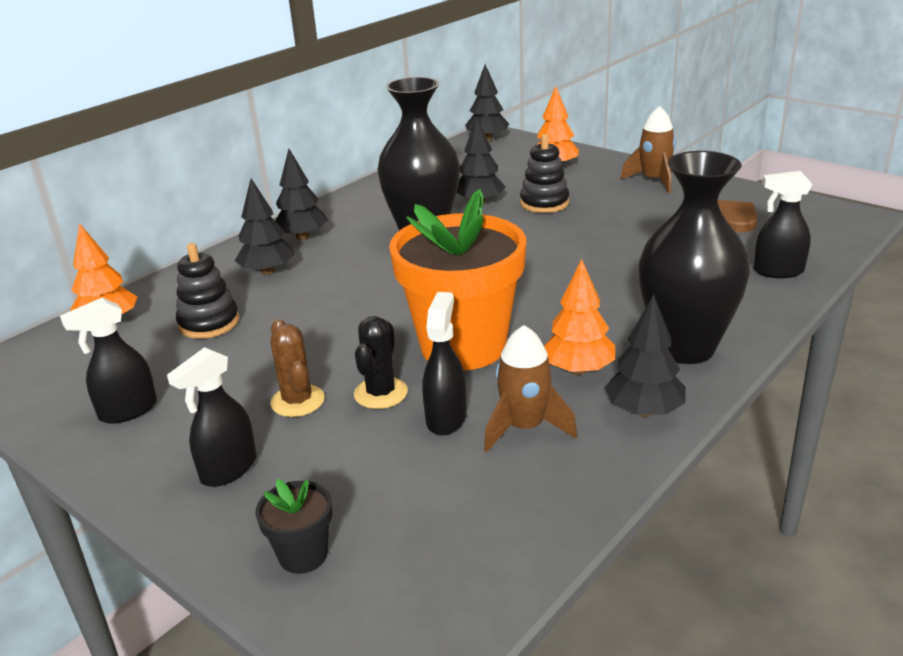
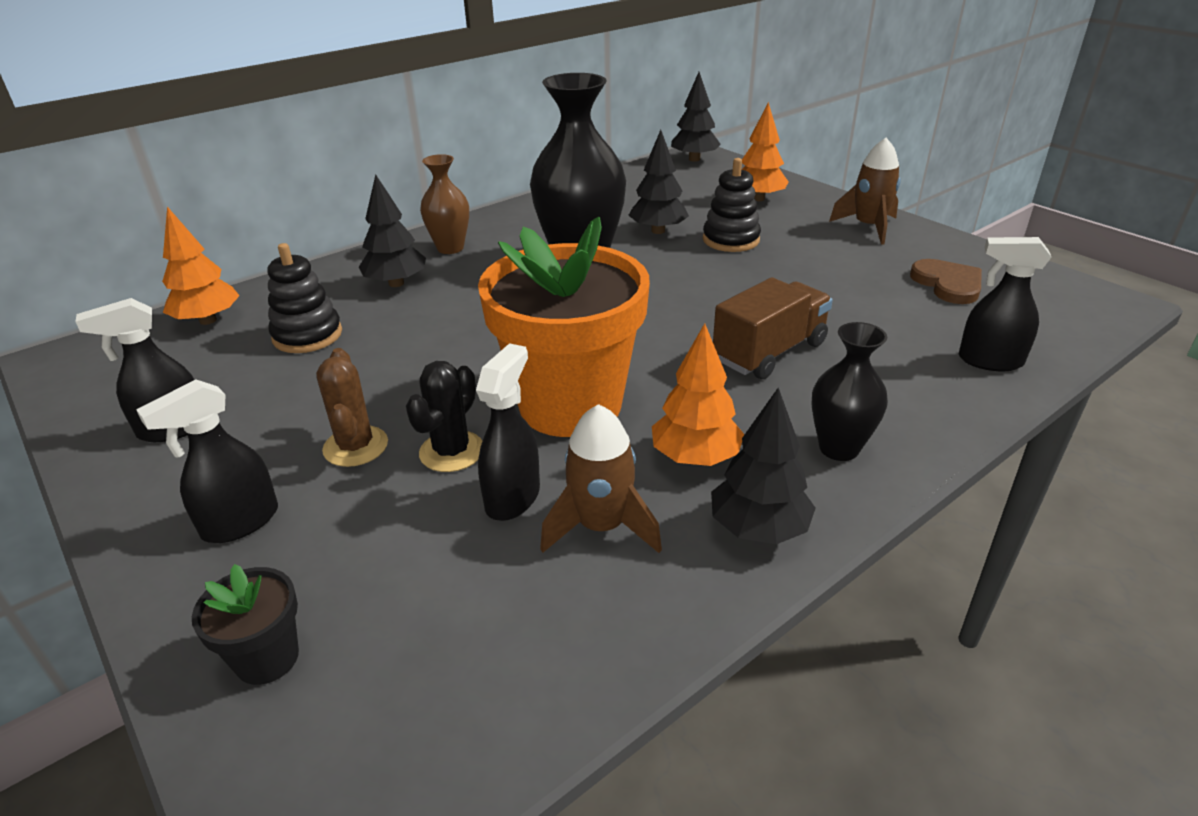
camera: 10 degrees right, 5 degrees up
black tree [275,149,328,240] -> brown vase [420,154,469,254]
black vase [639,151,750,364] -> black vase [812,322,888,461], size x0.54
none -> brown truck [713,277,833,379]

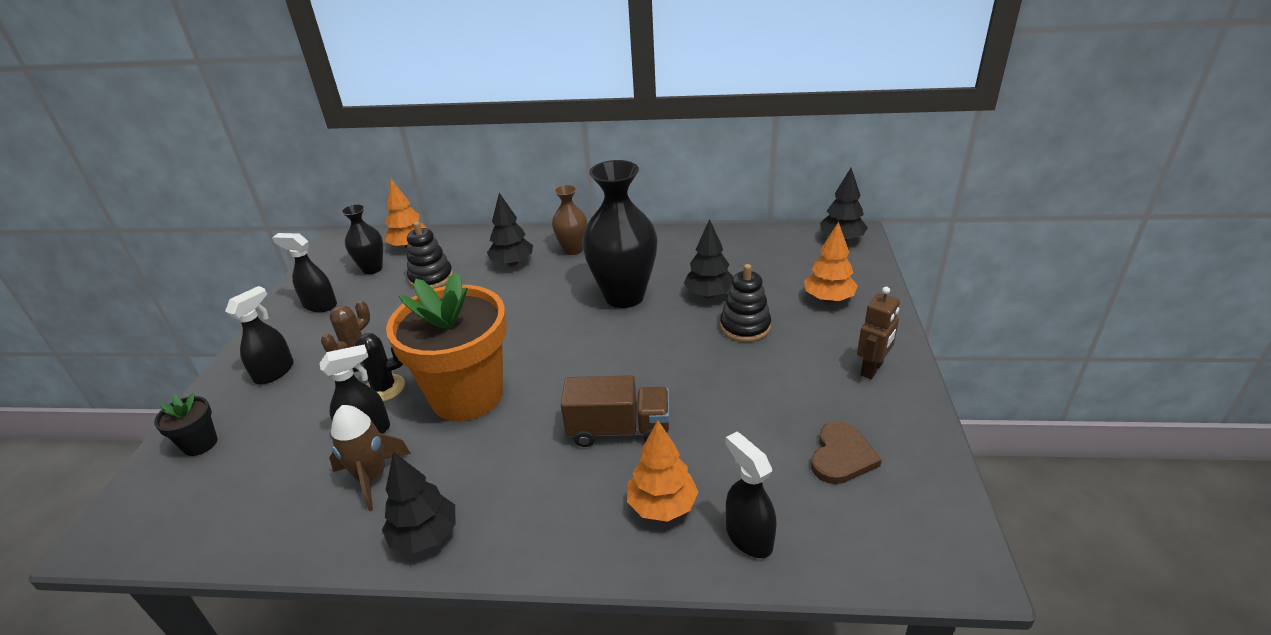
camera: 45 degrees right, 0 degrees up
black spray bottle [136,379,278,543] -> black spray bottle turned 120 degrees clockwise [225,286,294,384]
orange tree [652,323,745,466] -> orange tree moved to [627,420,698,522]
black vase [812,322,888,461] -> black vase moved to [341,204,383,274]
brown rocket [829,138,901,245] -> brown robot [857,287,900,379]

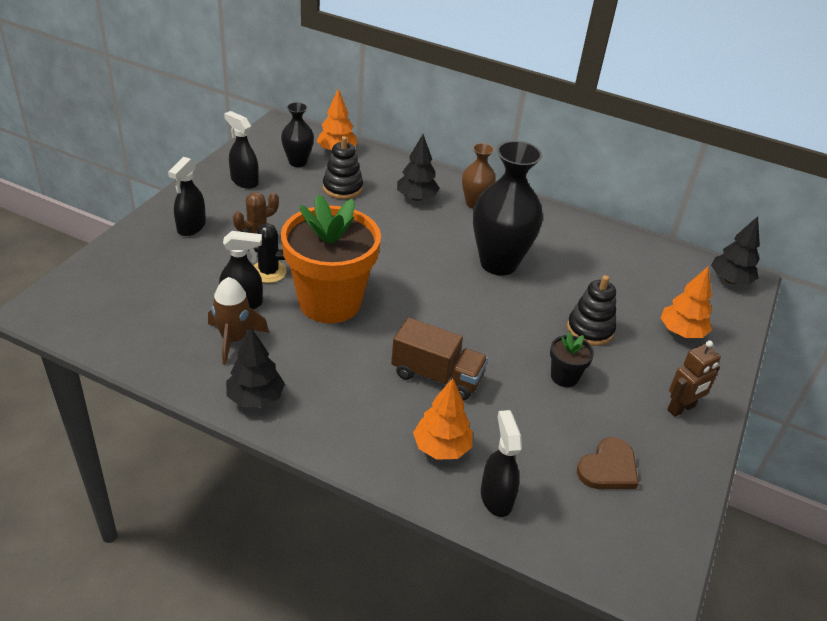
camera: 15 degrees right, 5 degrees up
black flower pot [154,393,217,456] -> black flower pot moved to [550,332,594,387]
black spray bottle [225,286,294,384] -> black spray bottle turned 150 degrees clockwise [168,157,206,236]
black tree [683,219,733,298] -> none

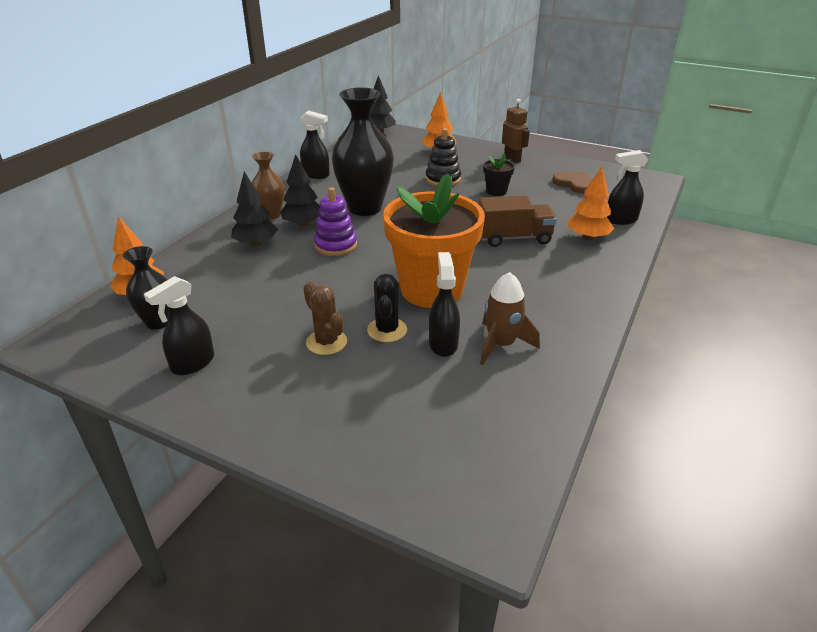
camera: 85 degrees left, 5 degrees down
black spray bottle [168,157,206,236] -> black spray bottle moved to [300,111,330,179]
black tree [226,327,285,408] -> black tree moved to [280,154,320,227]
black stacking toy [323,136,363,199] -> none
brown truck [391,317,488,400] -> brown truck turned 60 degrees clockwise [479,195,557,247]
none -> purple stacking toy [314,187,357,256]

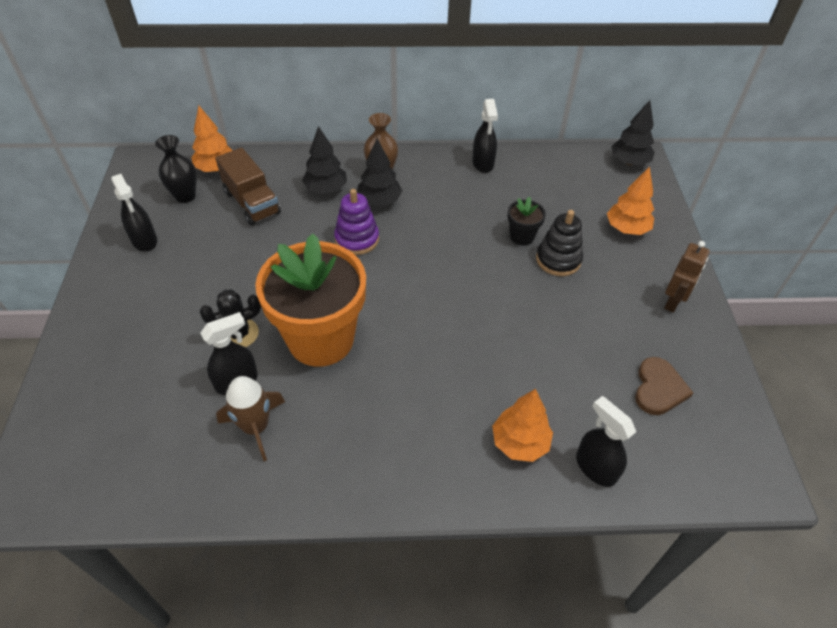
camera: 60 degrees right, 15 degrees up
black spray bottle [144,276,214,375] -> black spray bottle turned 135 degrees counterclockwise [111,174,157,252]
brown cactus [303,282,347,355] -> none
black vase [332,87,394,216] -> none
brown truck [479,195,557,247] -> brown truck moved to [216,148,281,225]
black flower pot [483,153,515,196] -> black flower pot moved to [508,197,546,245]

